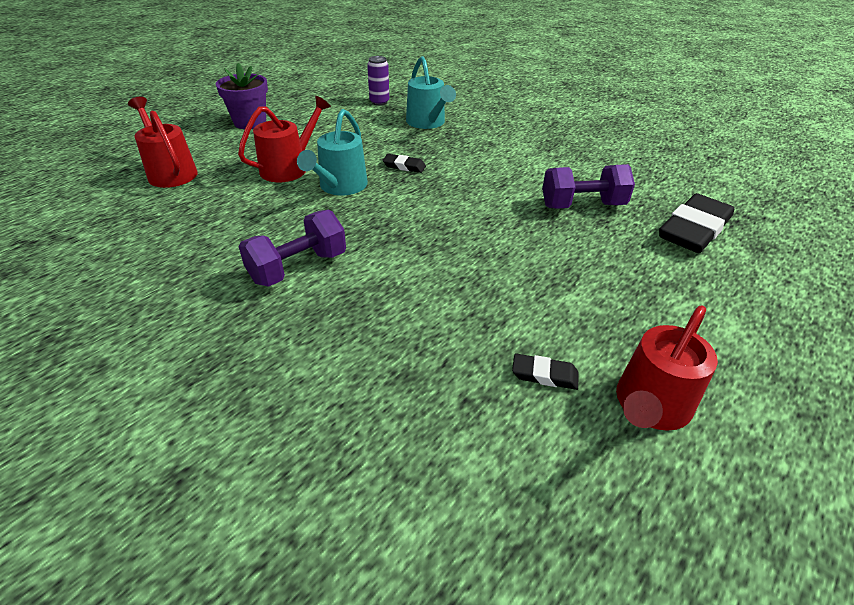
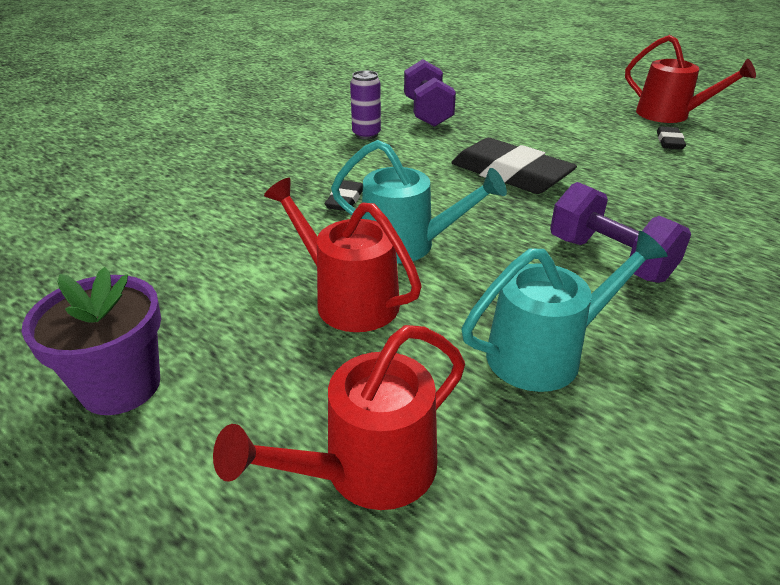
camera: 90 degrees left, 5 degrees down
purple can [367,56,389,106] -> purple can moved to [350,70,381,139]
turquoise watering can [406,56,456,129] -> turquoise watering can moved to [461,231,668,392]
black eraser [659,193,734,253] -> black eraser moved to [451,138,577,194]

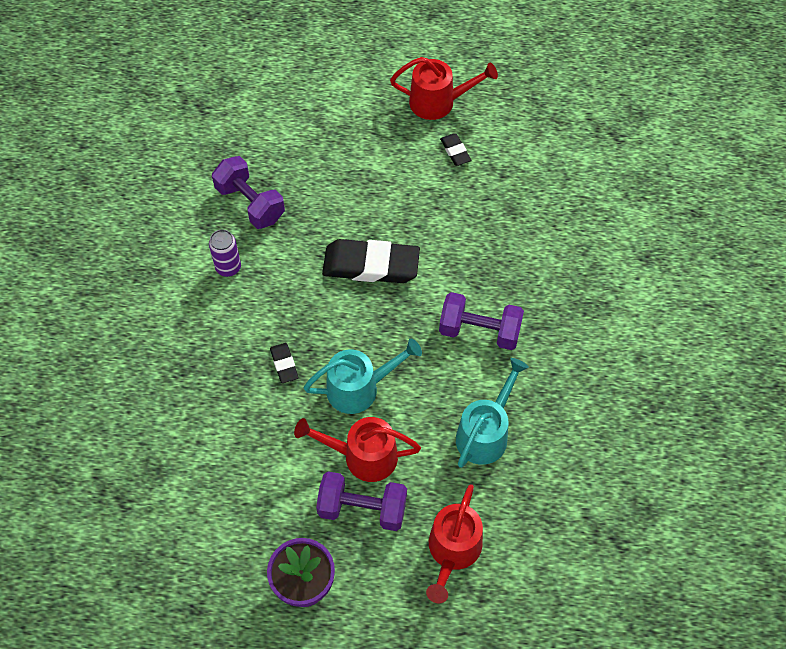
camera: 35 degrees left, 25 degrees up
none -> purple dumbbell [316,472,407,531]

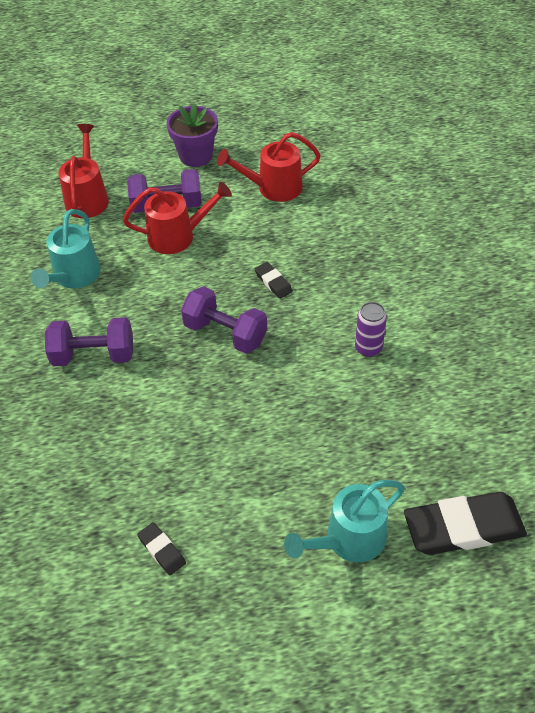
camera: 165 degrees right, 10 degrees down
purple dumbbell [212,156,285,229] -> purple dumbbell moved to [181,286,267,354]
turquoise watering can [303,339,422,414] -> turquoise watering can moved to [284,480,405,562]
black eraser [322,239,420,283] -> black eraser moved to [404,492,527,555]
red watering can [390,57,498,120] -> red watering can moved to [217,132,321,202]

